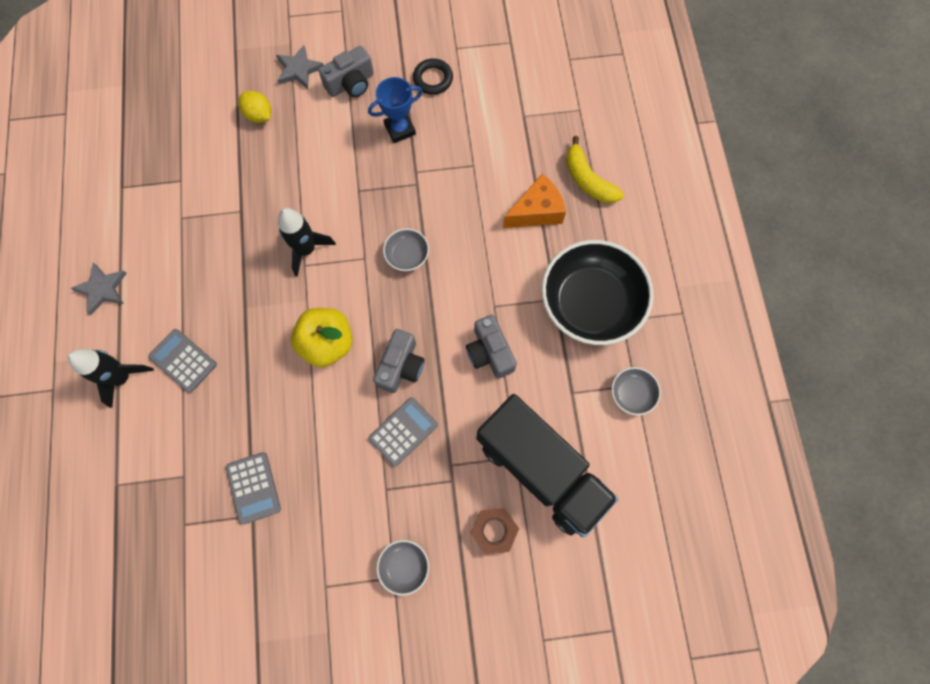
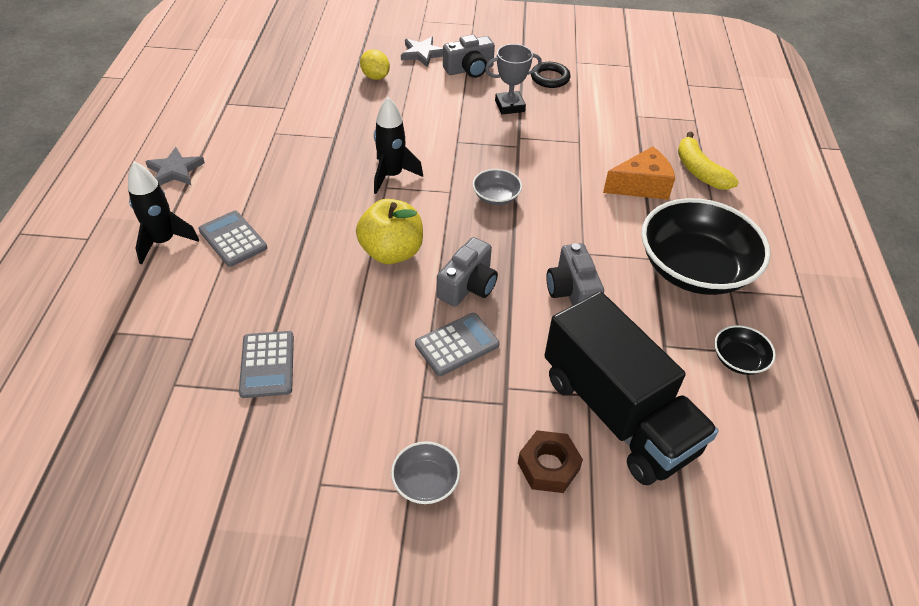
camera: 10 degrees right, 25 degrees down
blue trophy [368,77,423,143] -> grey trophy [485,44,542,115]
grey bowl [612,367,661,415] -> black bowl [714,325,776,375]

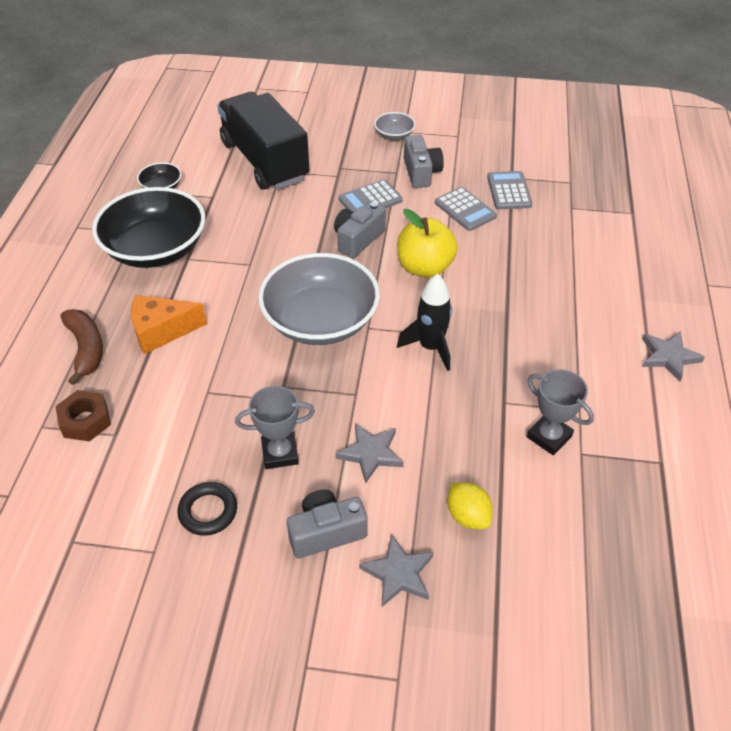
camera: 175 degrees left, 0 degrees up
black rocket [128,162,199,264] -> none
grey calculator [198,211,267,267] -> grey calculator moved to [435,187,497,231]
grey bowl [473,169,522,205] -> grey bowl [258,253,380,345], size x2.30
brown nut [518,430,583,493] -> brown nut moved to [55,390,111,442]
grey camera [546,243,604,305] -> grey camera moved to [404,135,444,188]
yellow banana [678,131,739,190] -> brown banana [61,309,103,385]
none -> grey star [335,423,404,483]
none -> grey trophy [527,369,594,455]

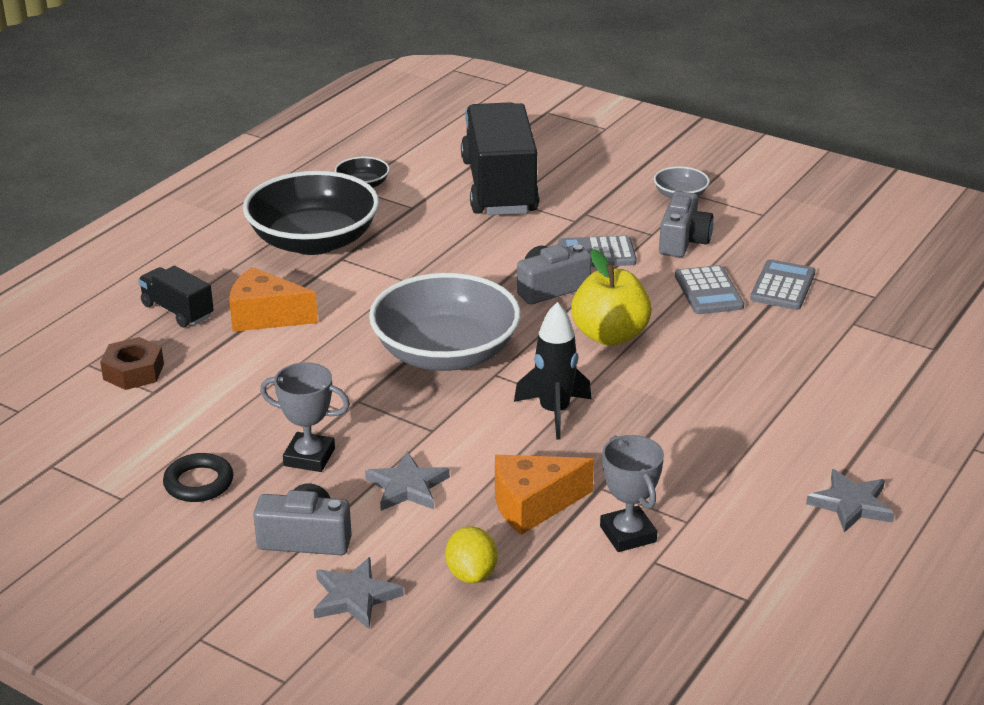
camera: 25 degrees right, 15 degrees down
brown banana [61,309,103,385] -> black truck [138,266,214,327]
none -> orange cheese [495,455,594,535]

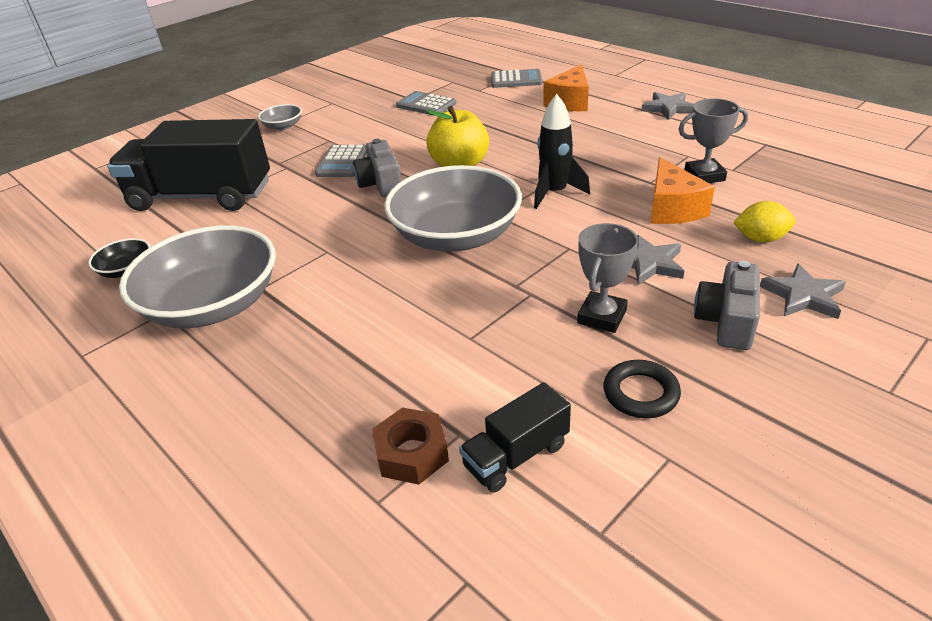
camera: 75 degrees left, 5 degrees up
black truck [138,266,214,327] -> black truck moved to [459,382,571,493]
orange cheese [229,267,318,332] -> orange cheese moved to [543,64,589,111]
black bowl [243,171,379,255] -> grey bowl [119,225,276,329]
grey camera [659,191,713,257] -> none
grey calculator [675,265,744,314] -> grey calculator moved to [491,69,542,88]

